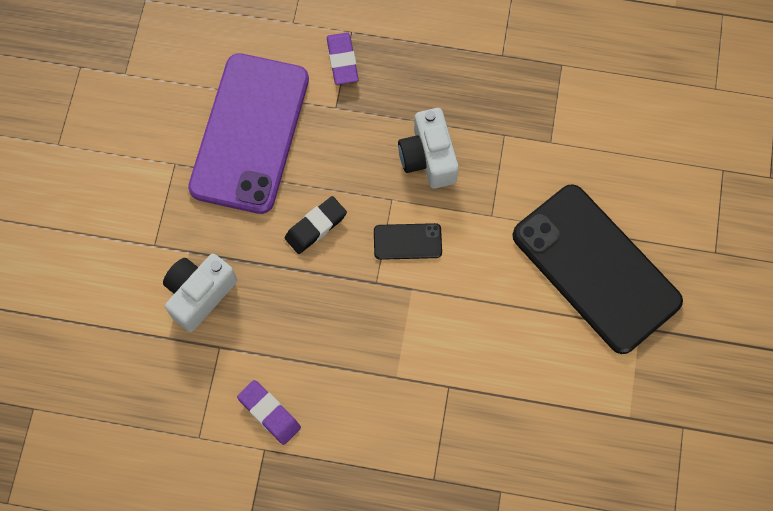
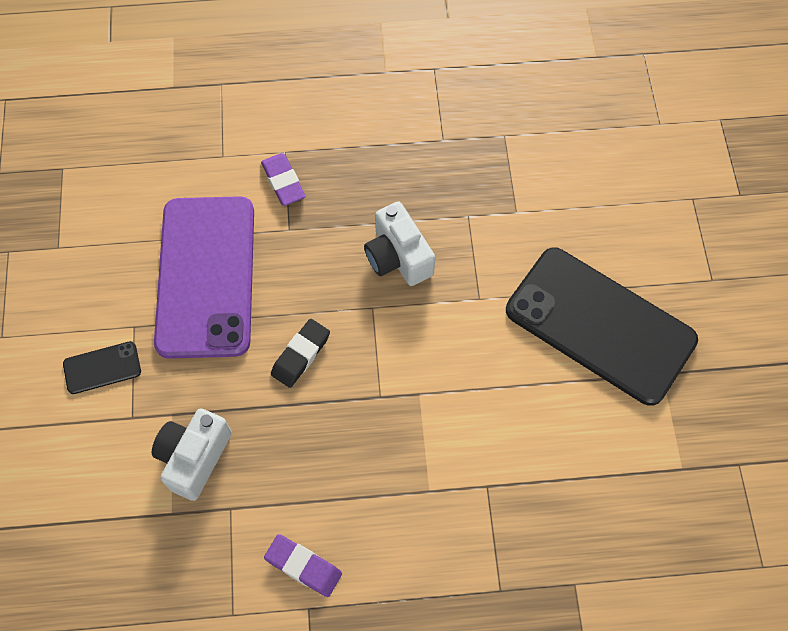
camera: 15 degrees left, 5 degrees down
black phone [374,223,442,260] -> black phone moved to [63,341,141,394]

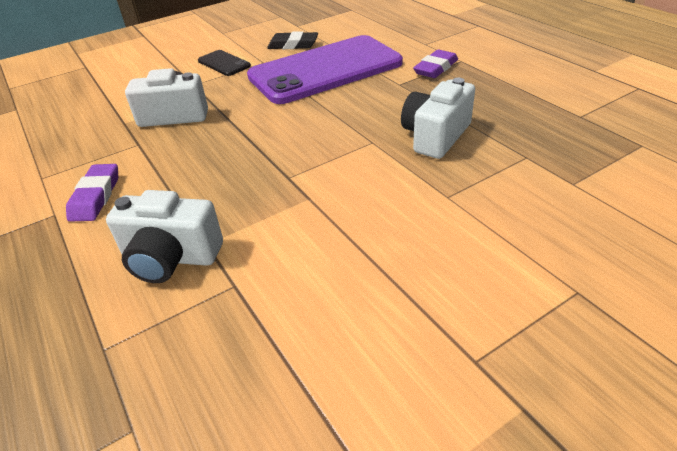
camera: 65 degrees right, 25 degrees down
black eraser [271,319,330,388] -> black eraser moved to [267,31,318,49]
black phone [506,247,698,406] -> none
none -> white camera [106,190,223,283]

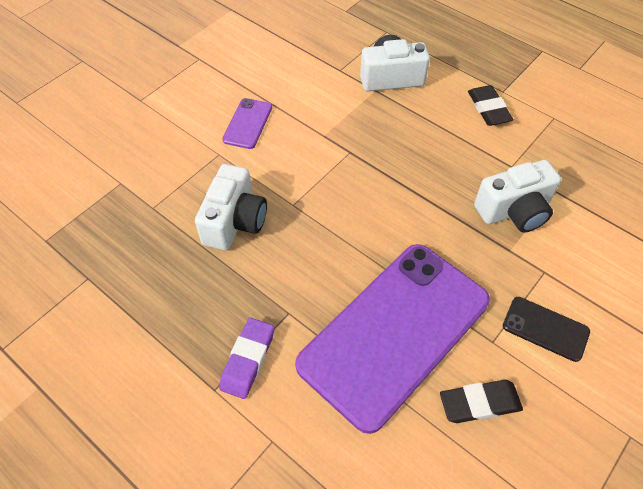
camera: 160 degrees right, 15 degrees up
purple eraser [66,164,118,222] -> black eraser [468,85,513,126]
none -> purple phone [222,98,272,149]

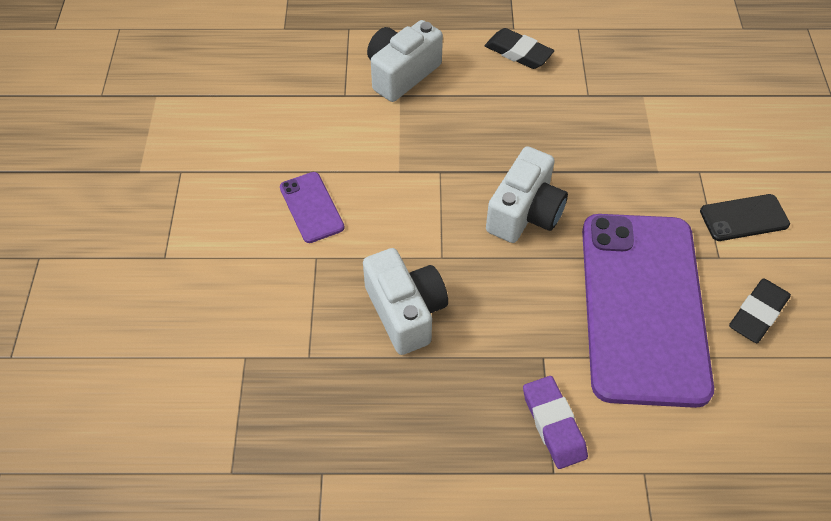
camera: 40 degrees left, 0 degrees up
white camera [474,160,561,233] -> white camera moved to [486,146,568,243]

